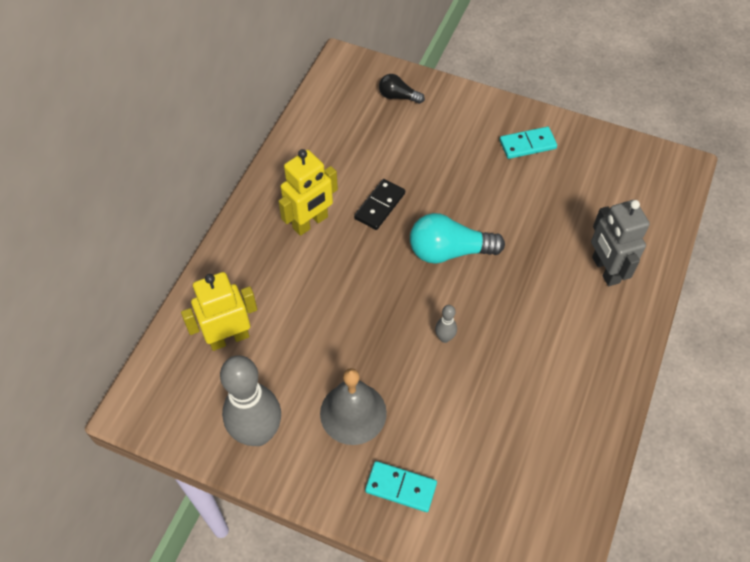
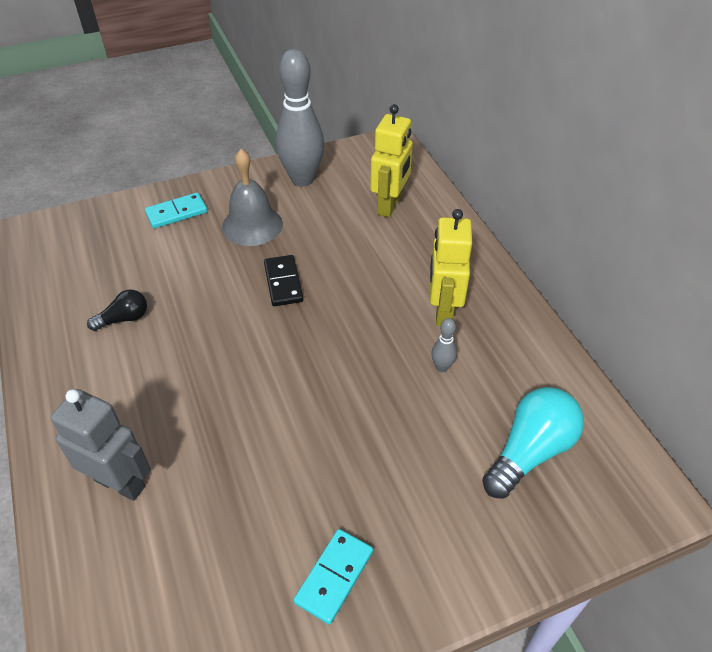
camera: 135 degrees right, 10 degrees down
black domino [354,179,405,230] -> black domino moved to [264,255,303,306]
black light bulb [379,74,425,104] -> black light bulb moved to [87,289,147,331]
turquoise light bulb [410,213,505,264] -> turquoise light bulb moved to [482,387,584,499]
grey bowling pin [435,305,457,343] -> grey bowling pin moved to [431,318,457,372]

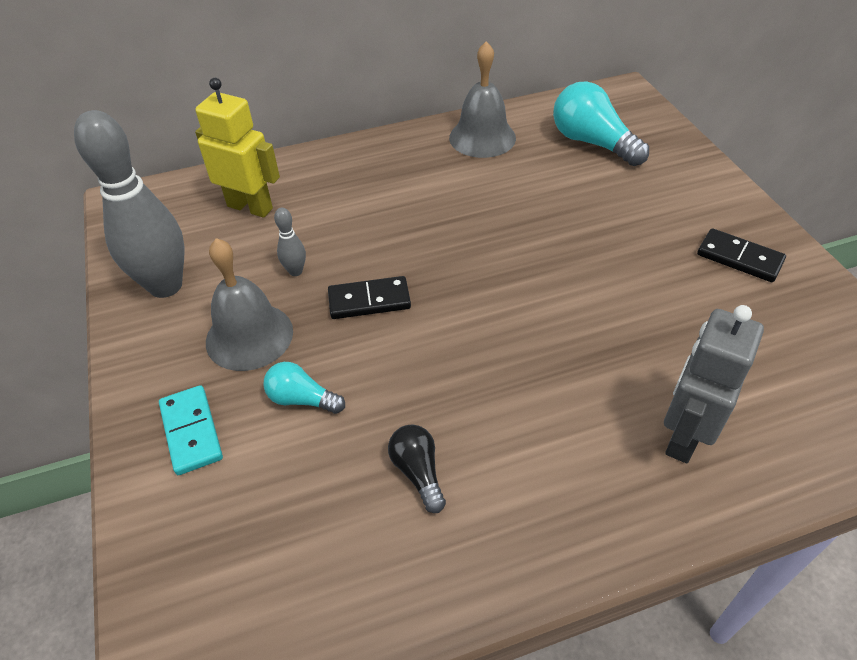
camera: 85 degrees left, 0 degrees up
turquoise domino [294,529,373,624] -> black domino [697,228,786,282]
yellow robot [430,209,472,326] -> none
grey bowling pin [431,318,457,372] -> grey bowling pin moved to [274,208,306,276]
none -> turquoise light bulb [263,362,345,414]
none -> grey bell [449,41,516,158]

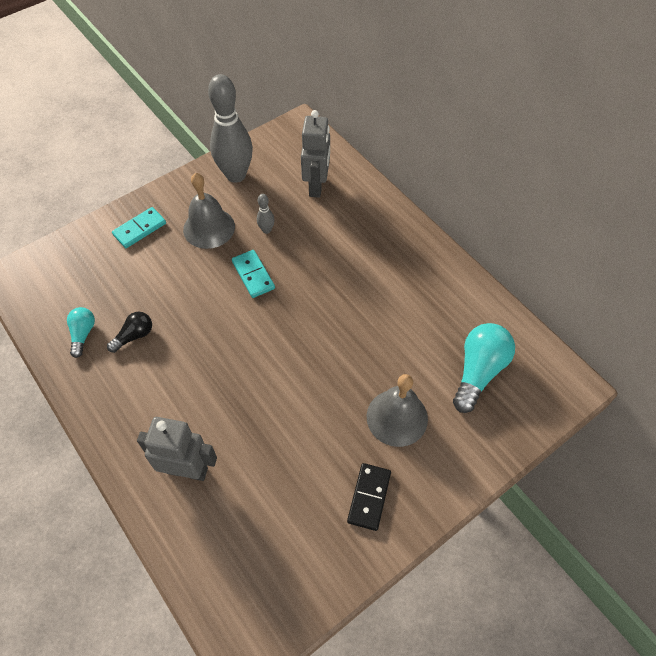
camera: 70 degrees right, 10 degrees up
yellow robot [195,78,280,218] -> grey robot [301,110,330,198]
turquoise light bulb [263,362,345,414] -> turquoise light bulb moved to [67,307,95,358]
black domino [328,276,411,319] -> turquoise domino [232,250,275,298]
grey bell [449,41,516,158] -> grey bell moved to [367,374,428,447]

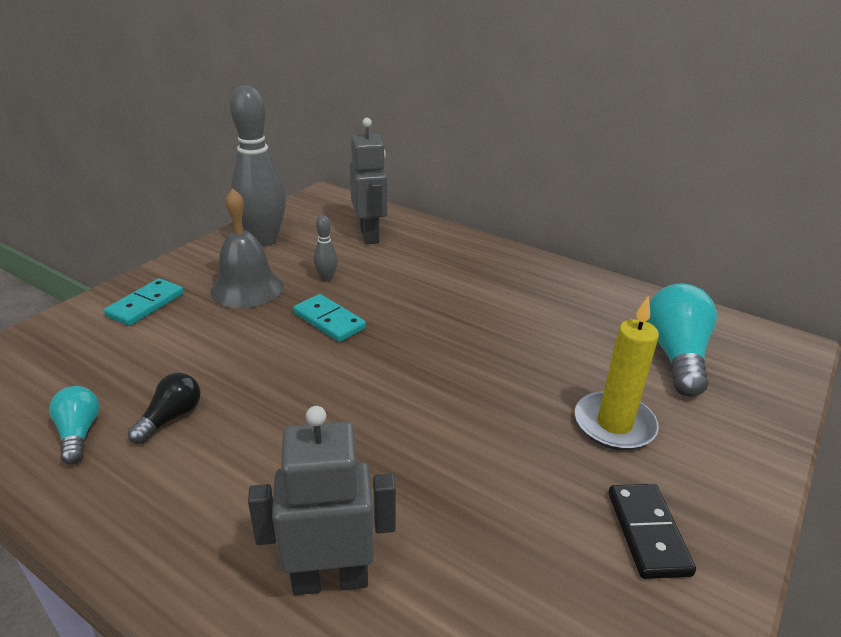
camera: 20 degrees left, 25 degrees down
grey bell [367,374,428,447] -> yellow candle [575,296,659,450]

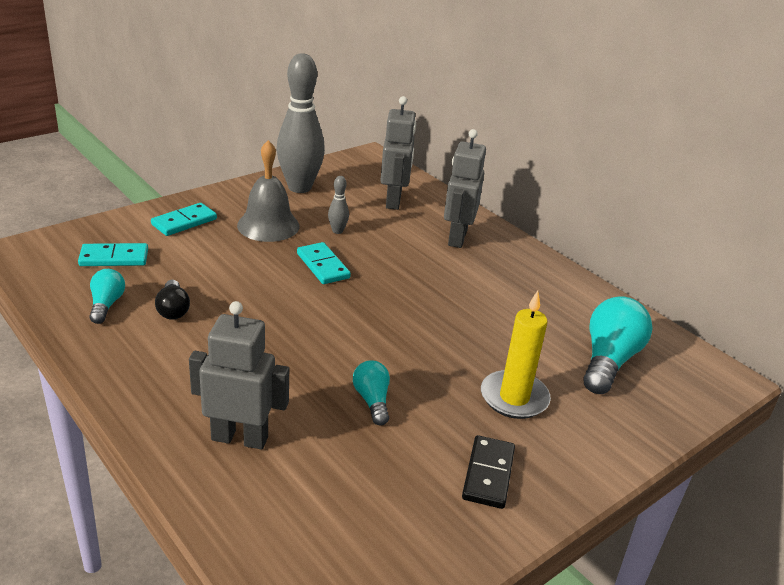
camera: 15 degrees right, 0 degrees up
black light bulb [128,373,201,444] -> black light bulb turned 120 degrees clockwise [155,280,190,320]
none -> turquoise domino [78,243,148,266]
none -> turquoise light bulb [353,360,390,426]
none -> grey robot [444,129,486,248]

